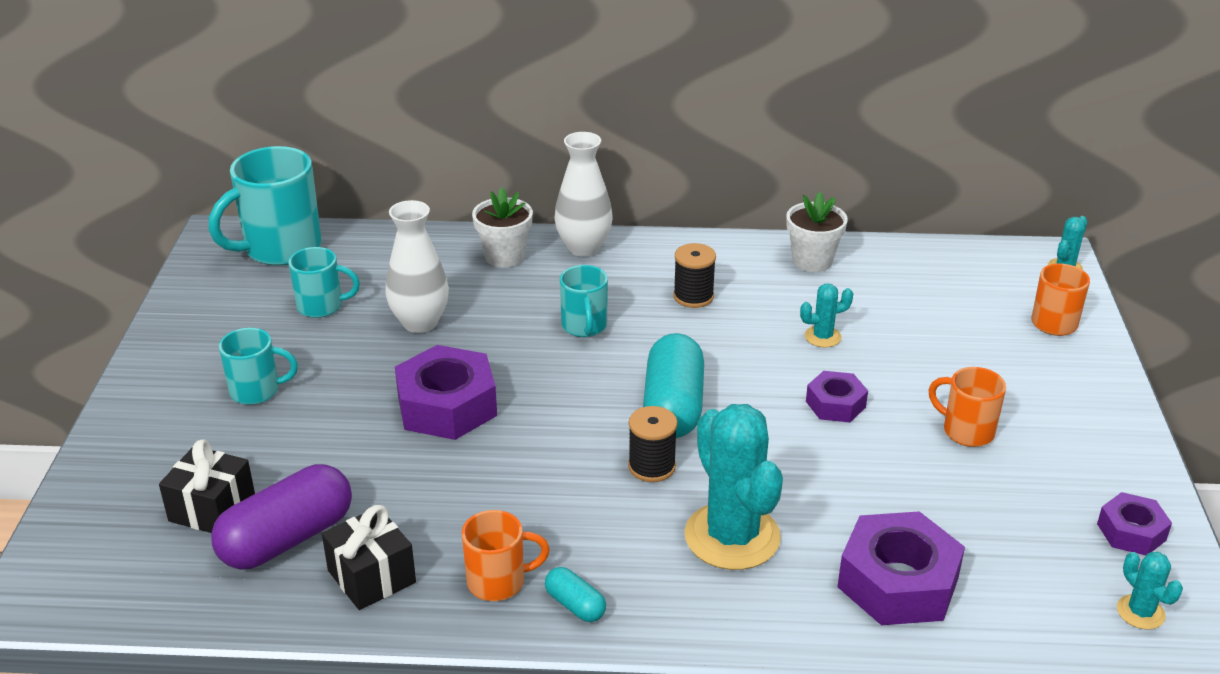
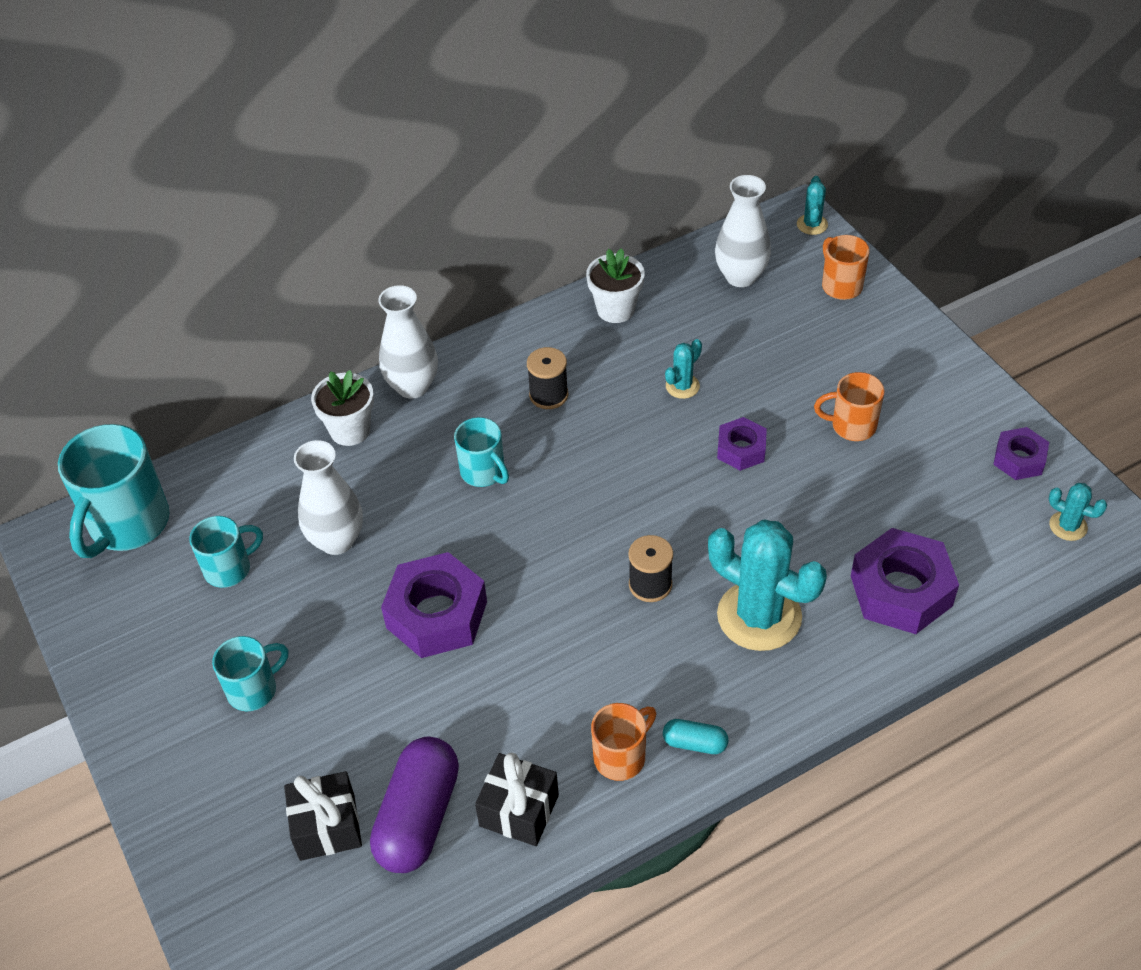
camera: 30 degrees left, 15 degrees up
turquoise capsule [643,333,704,438] -> none
none -> white vase [715,175,771,287]

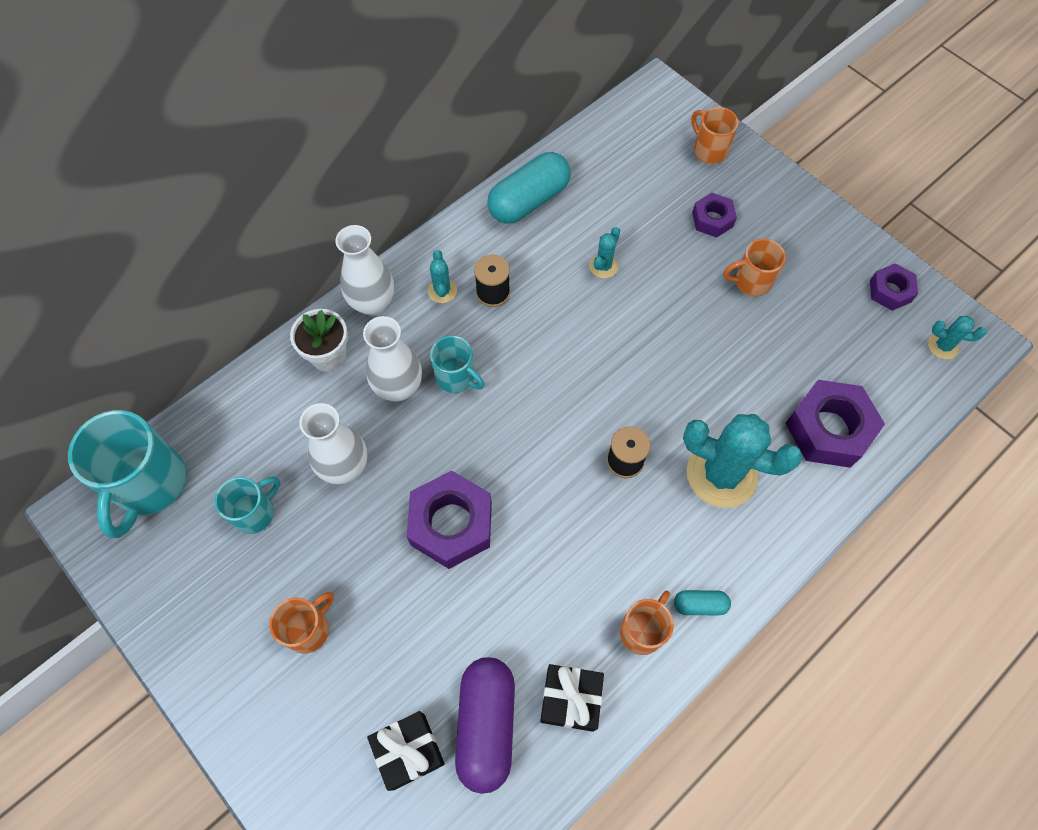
camera: 15 degrees left, 15 degrees up
turquoise mug [212,636,288,711] -> orange mug [269,592,334,654]
white flower pot [586,248,645,323] -> turquoise capsule [487,152,571,224]
white vase [715,175,771,287] -> white vase moved to [363,316,422,402]
purple nut [717,417,767,471] -> purple nut moved to [692,193,737,238]
turquoise cactus [797,176,828,235] -> turquoise cactus moved to [428,250,457,303]

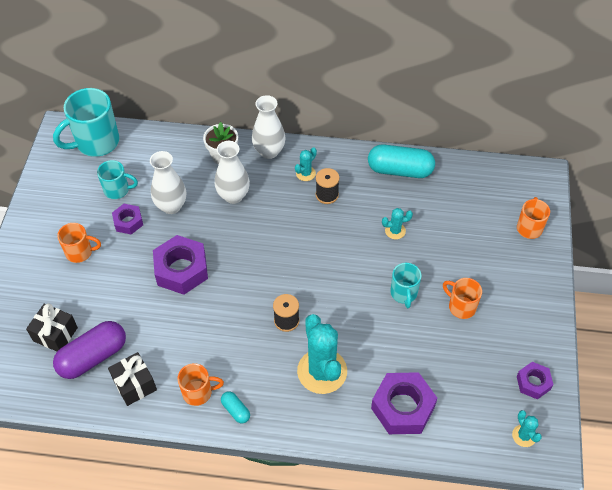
camera: 50 degrees right, 10 degrees down
turquoise mug [430,335,484,393] -> turquoise mug moved to [390,263,421,308]
purple nut [692,193,737,238] -> purple nut moved to [112,204,143,234]

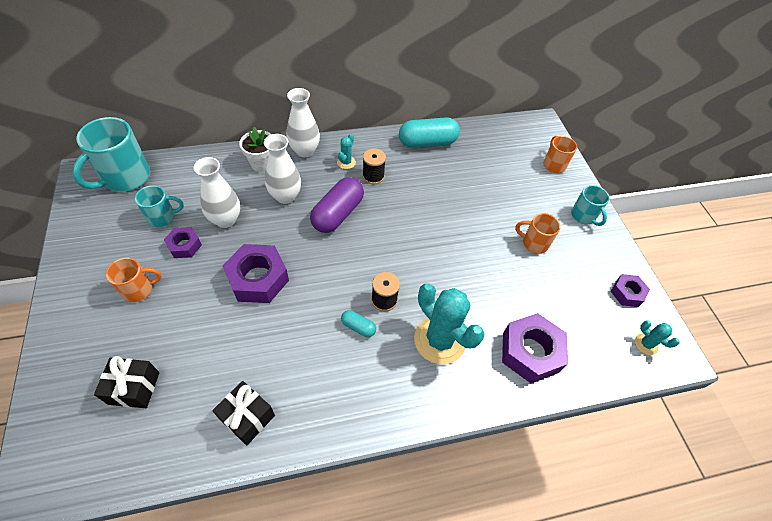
camera: 25 degrees left, 0 degrees up
purple capsule [53,321,126,379] -> purple capsule moved to [310,177,364,233]
orange mug [177,363,224,406] -> none
turquoise capsule [221,391,250,423] -> turquoise capsule moved to [341,310,376,337]
turquoise cactus [382,208,413,239] -> none
turquoise mug [390,263,421,308] -> turquoise mug moved to [571,185,609,226]

